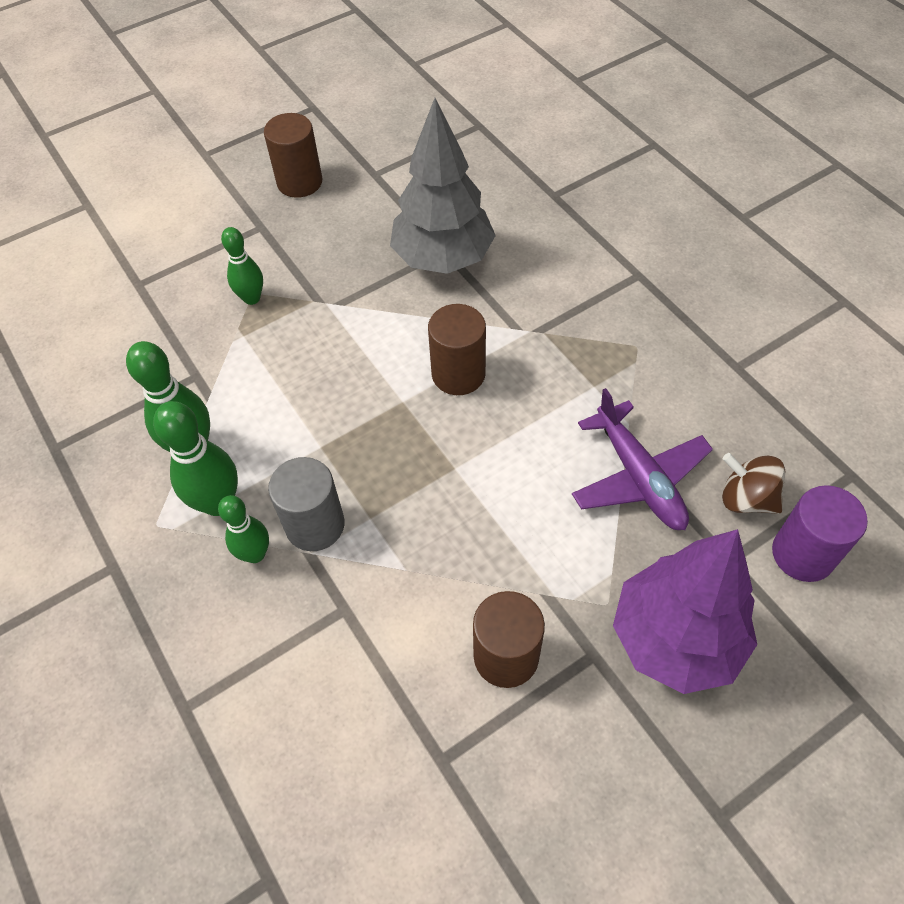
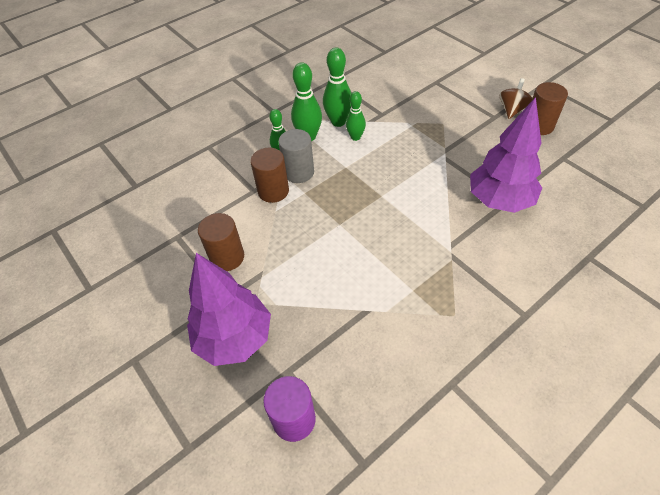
camera: 85 degrees right, 5 degrees down
green bowling pin [221,227,263,305] -> green bowling pin moved to [346,91,366,141]
grey tree [390,98,496,274] -> purple tree [470,97,542,213]
brown cylinder [428,304,486,395] -> brown cylinder moved to [250,148,289,203]
purple plane [572,388,713,530] -> none
brown spinning top [722,453,785,514] -> brown spinning top moved to [499,78,532,119]

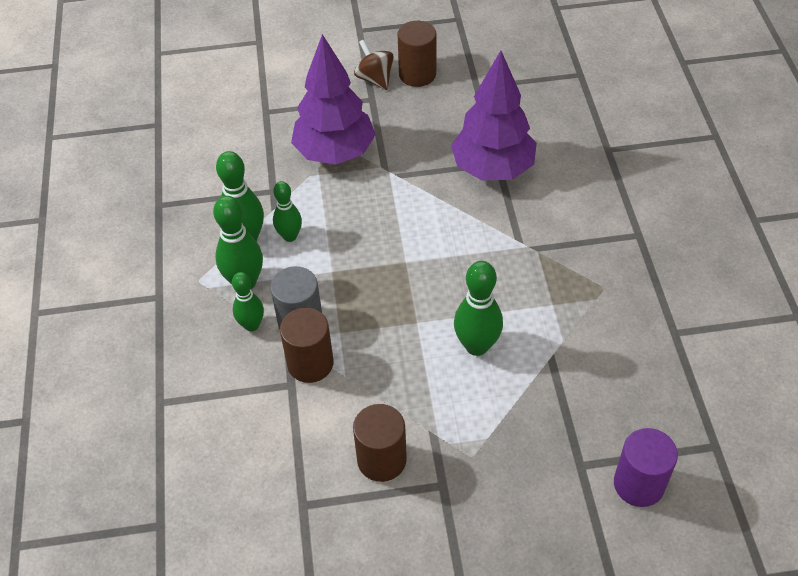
camera: 60 degrees left, 0 degrees up
purple tree [187,253,271,366] -> purple tree moved to [291,34,376,165]
none -> green bowling pin [454,261,503,356]

